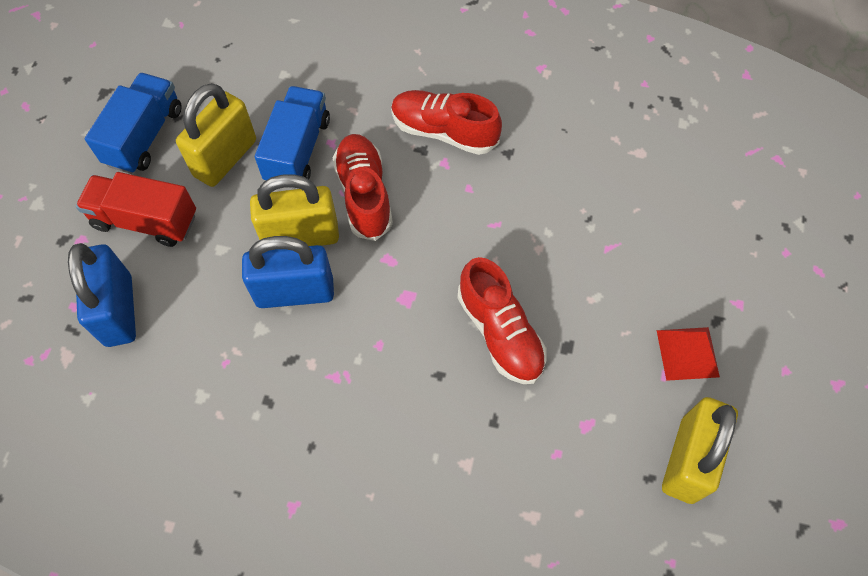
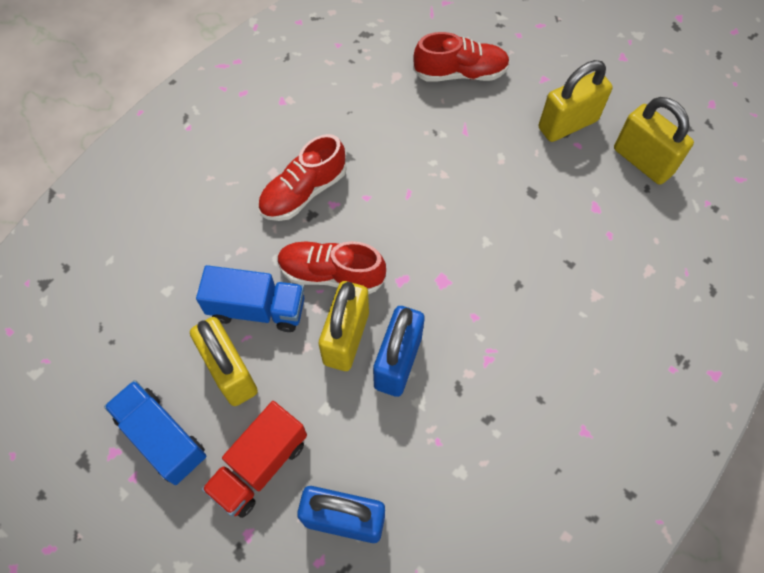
camera: 65 degrees left, 0 degrees up
blue truck [255,86,330,189] -> blue truck turned 150 degrees clockwise [196,265,304,332]
red shoe [458,257,546,384] -> red shoe moved to [413,32,510,82]
red pyramid [657,327,720,381] -> yellow padlock [539,60,613,142]

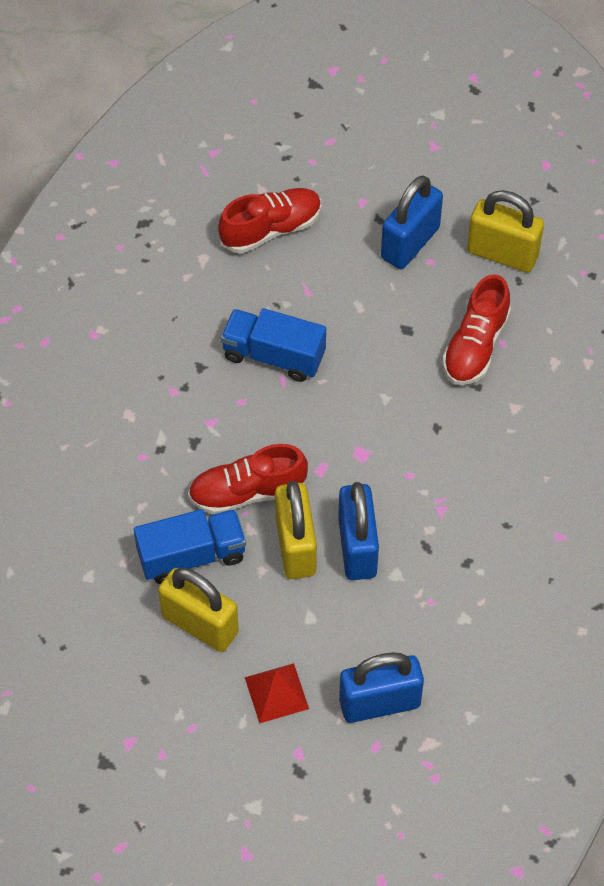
camera: 25 degrees left, 5 degrees down
blue truck [104,380,206,485] -> blue truck moved to [221,308,326,382]
red truck [202,401,307,518] -> red pyramid [245,663,309,724]
red shoe [258,134,347,221] -> red shoe moved to [442,274,511,385]
yellow padlock [539,60,613,142] -> blue padlock [381,175,443,269]

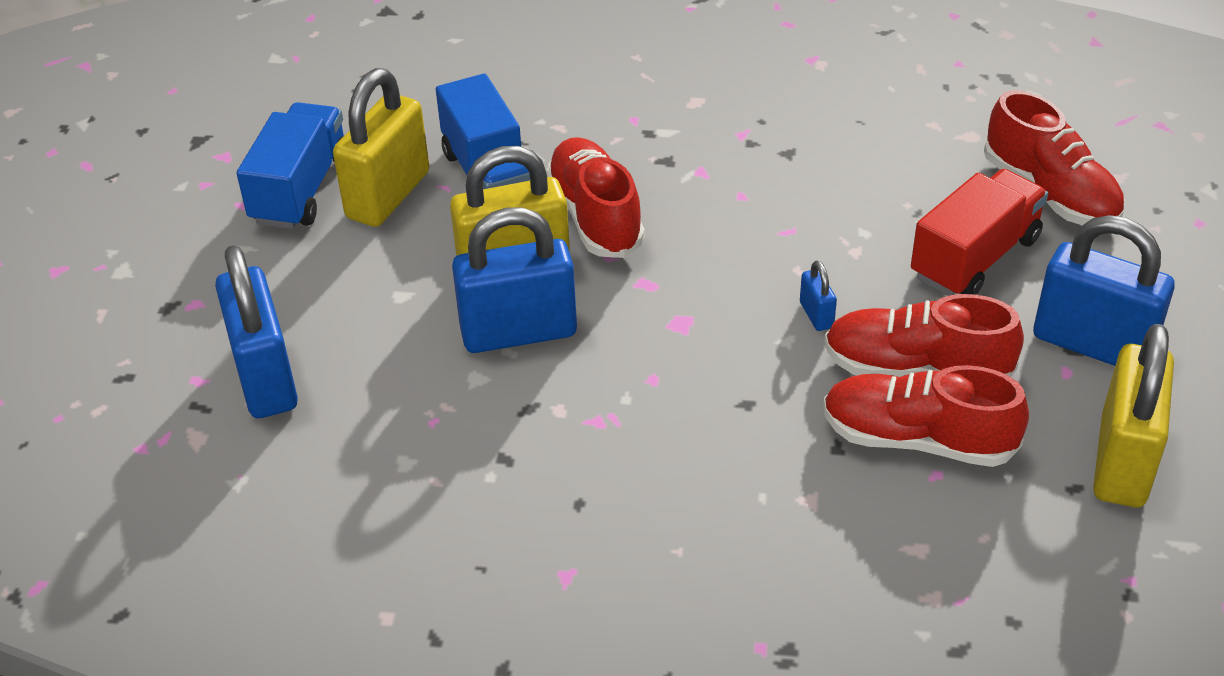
camera: 85 degrees right, 15 degrees down
blue truck [221,308,326,382] -> blue truck moved to [236,102,344,229]
red pyramid [245,663,309,724] -> none
none -> blue padlock [800,261,837,331]
none -> red shoe [824,294,1024,377]
none -> red truck [911,169,1048,296]

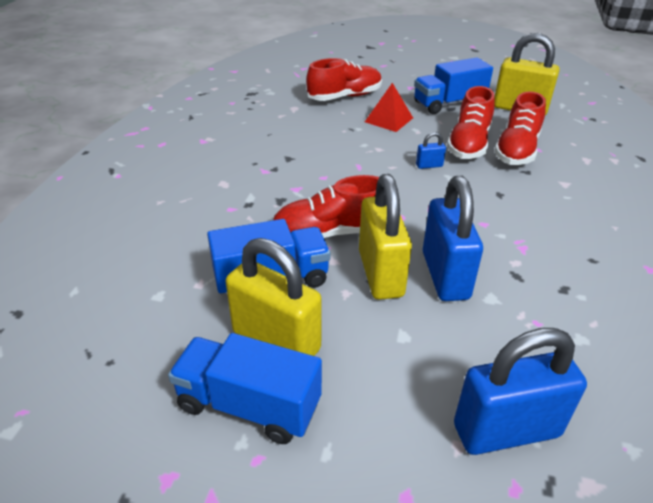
camera: 85 degrees left, 5 degrees down
red truck [911,169,1048,296] -> red pyramid [365,83,413,132]
blue padlock [1033,215,1175,366] -> blue truck [414,57,493,114]

